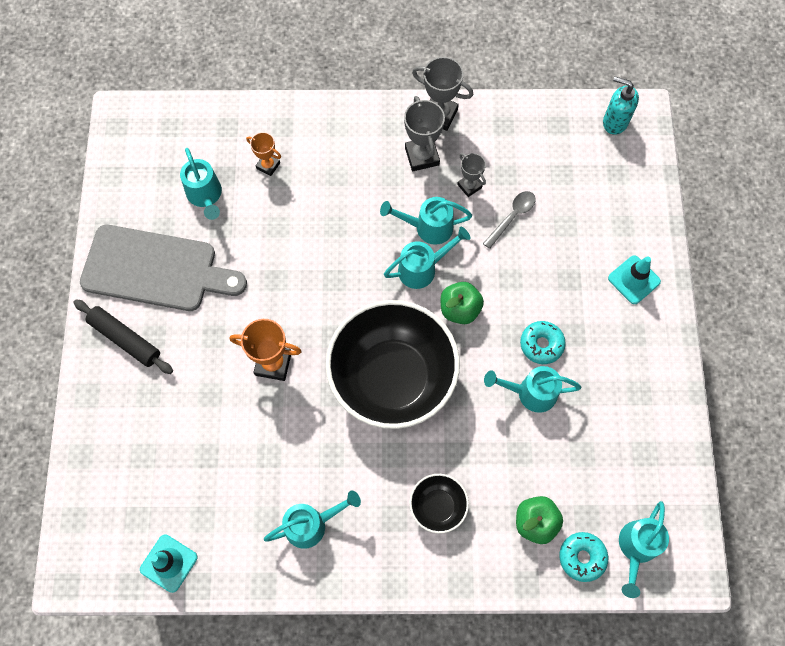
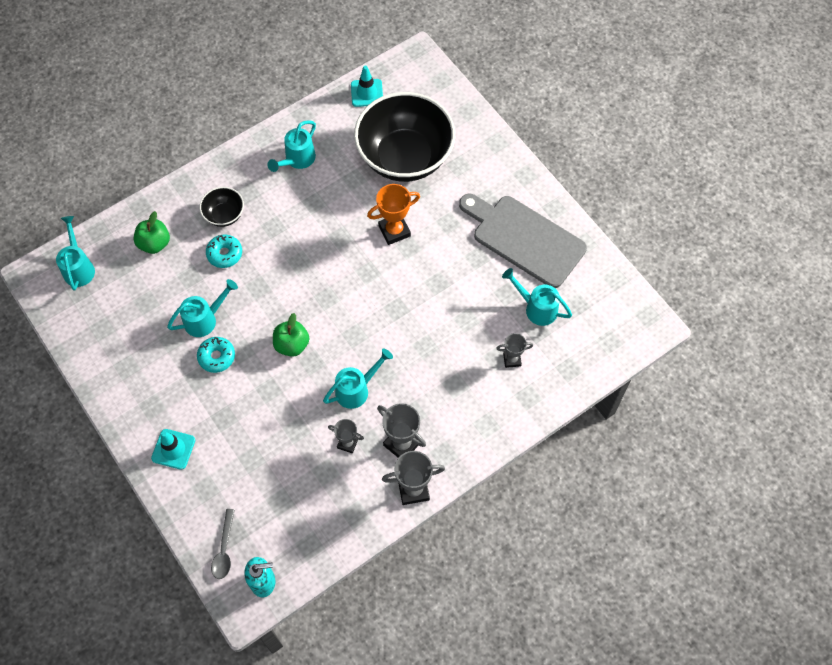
camera: 145 degrees right, 5 degrees down
black rolling pin [73,299,173,374] -> none
grey cutting board [80,225,247,311] -> grey cutting board turned 60 degrees clockwise [459,194,587,288]
orange trophy [246,132,281,176] -> grey trophy [496,333,533,368]
black bowl [326,300,460,429] -> black bowl moved to [354,92,455,182]
turquoise watering can [384,227,470,289] -> none
grey spoon [483,191,535,249] -> grey spoon moved to [211,509,235,579]
turquoise donut [559,532,608,582] -> turquoise donut moved to [206,234,242,268]

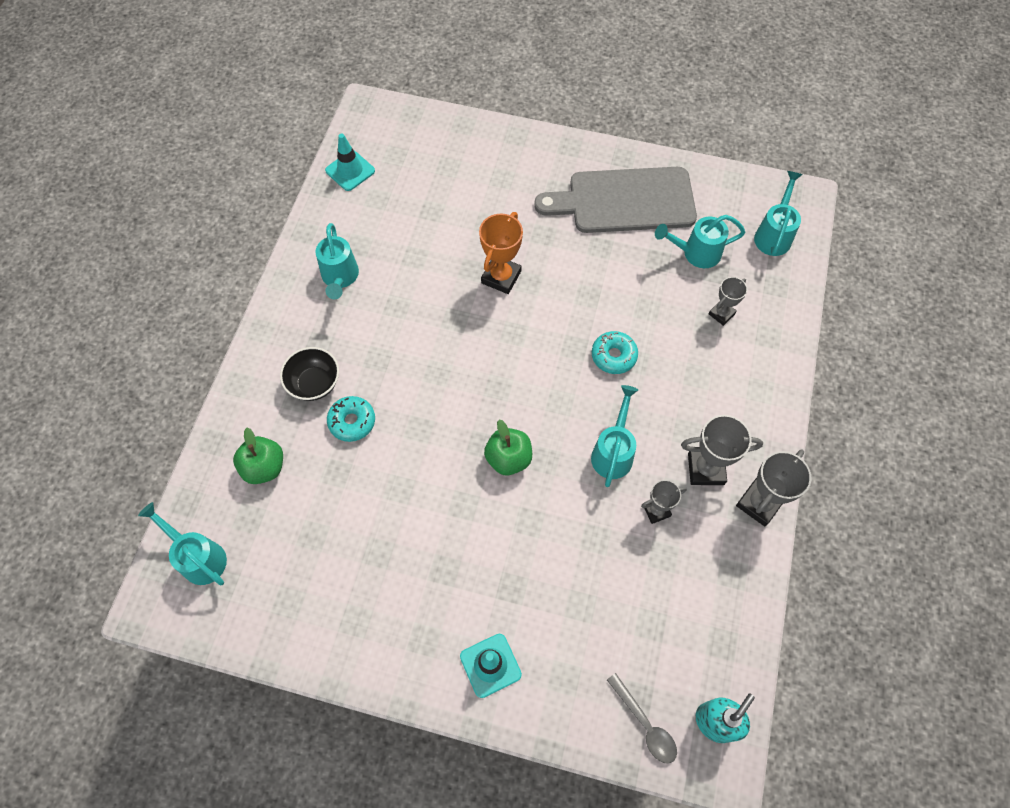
camera: 40 degrees left, 0 degrees up
turquoise watering can [167,279,238,337] -> turquoise watering can moved to [754,171,803,256]
turquoise donut [197,337,235,373] -> turquoise donut moved to [592,331,638,374]
black bowl [354,92,455,182] -> none

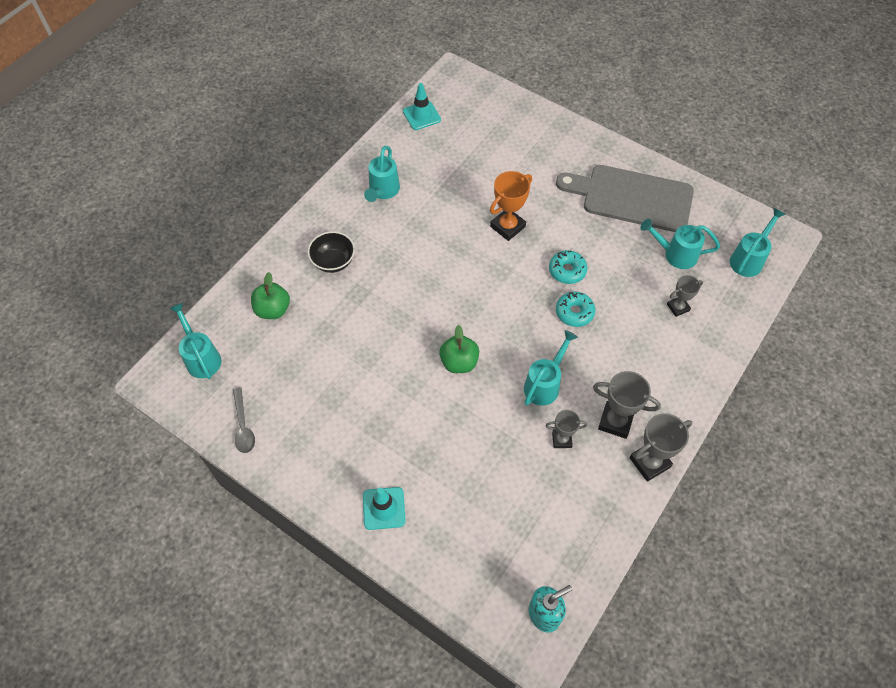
camera: 20 degrees right, 5 degrees down
turquoise donut [327,396,375,442] -> turquoise donut moved to [549,250,587,284]
grey spoon [607,673,677,763] -> grey spoon moved to [233,387,255,453]

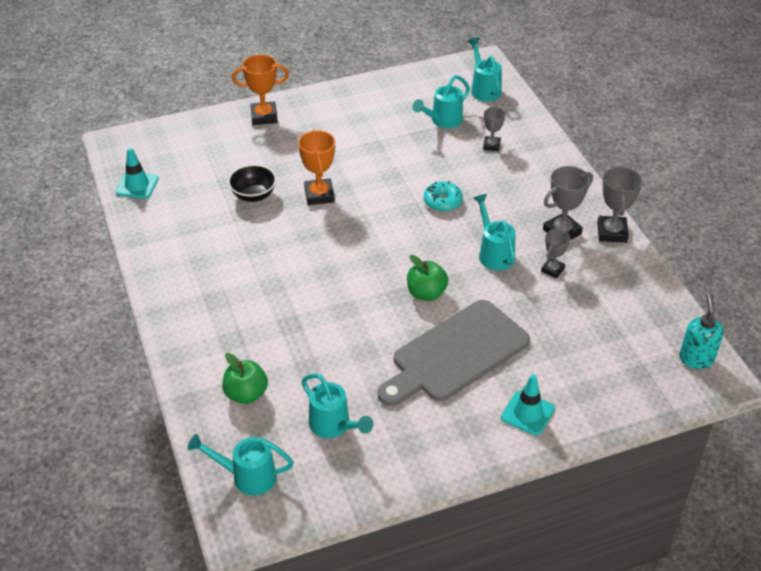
camera: 55 degrees left, 15 degrees down
grey spoon [233,387,255,453] -> none
black bowl [308,231,355,273] -> black bowl moved to [228,164,276,202]
turquoise watering can [364,146,400,202] -> turquoise watering can moved to [302,373,373,438]
turquoise donut [549,250,587,284] -> none
grey cutting board [556,165,694,232] -> grey cutting board moved to [378,300,530,406]
none -> orange trophy [232,54,289,125]

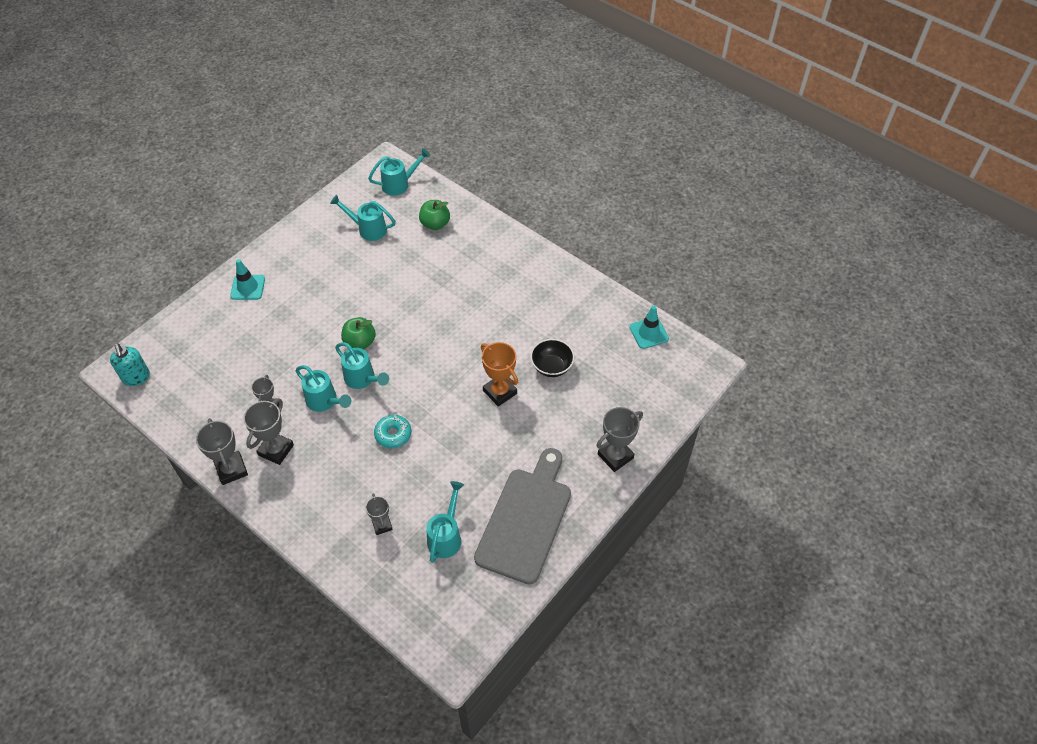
camera: 150 degrees right, 10 degrees up
orange trophy [232,54,289,125] -> grey trophy [597,407,643,472]
grey cutting board [378,300,530,406] -> grey cutting board moved to [474,448,571,585]
turquoise watering can [468,37,502,102] -> turquoise watering can moved to [335,342,389,389]

